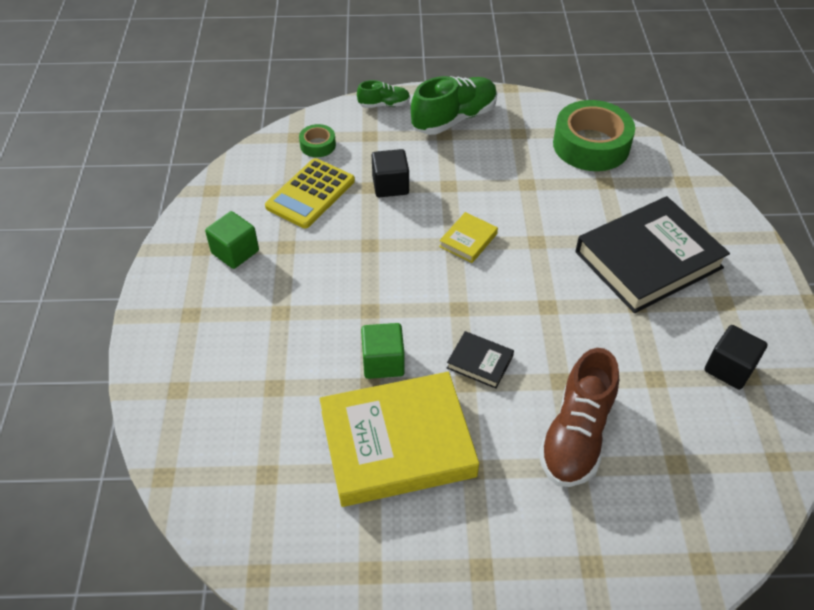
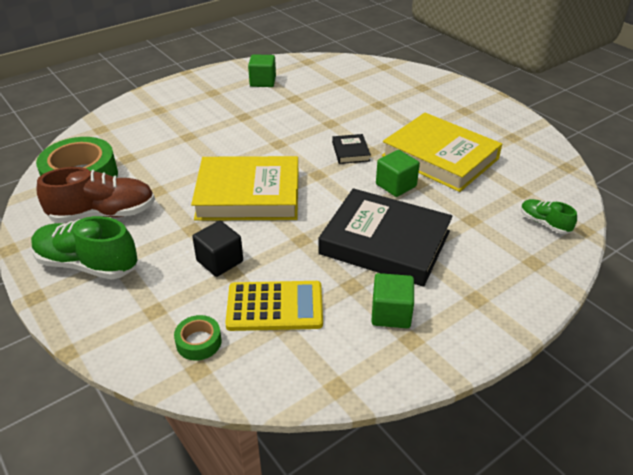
camera: 125 degrees left, 10 degrees down
green shoe [357,80,410,108] -> green shoe moved to [521,199,577,234]
yellow book [439,212,498,263] -> yellow book [191,156,298,221], size x2.34
brown shoe [539,348,619,487] -> brown shoe moved to [36,167,155,223]
black book [575,196,730,313] -> black book moved to [319,188,453,287]
black cube [705,325,768,390] -> green cube [248,54,276,87]

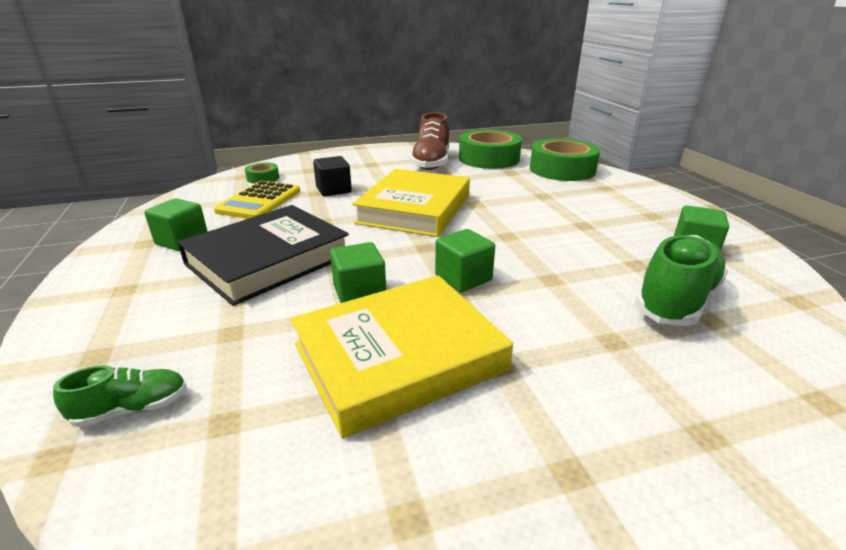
camera: 110 degrees right, 10 degrees down
green shoe [31,216,137,280] -> green shoe moved to [635,235,728,326]
black book [332,134,371,164] -> green cube [435,229,495,292]
none -> green tape [530,138,600,181]

